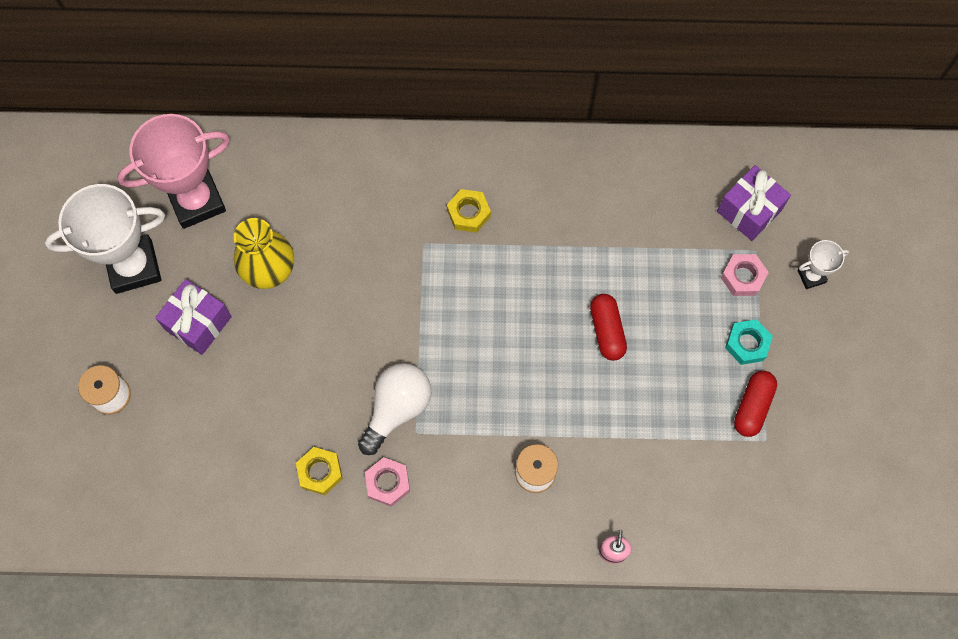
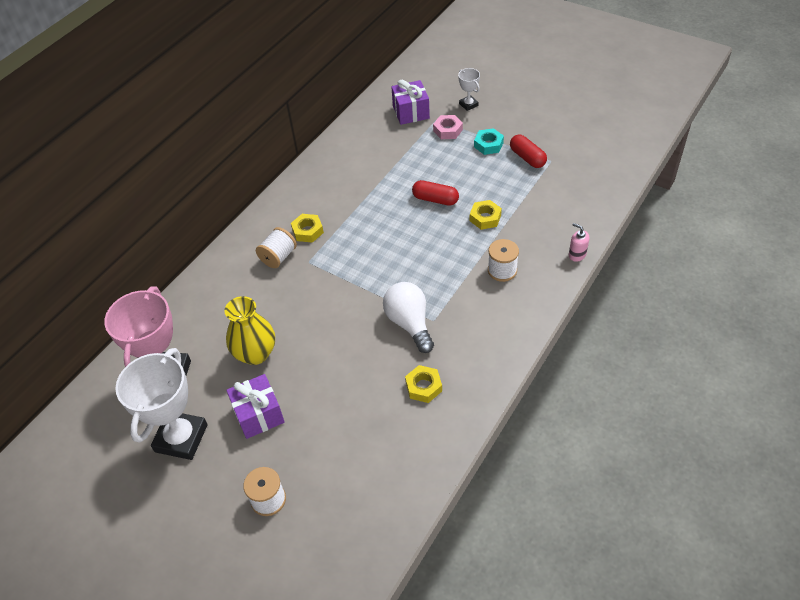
camera: 55 degrees left, 20 degrees down
pink nut [365,457,410,507] -> none
white trophy [797,240,849,289] -> white trophy turned 45 degrees counterclockwise [458,68,480,111]
none -> white spool [256,227,297,268]
none -> yellow nut [470,200,502,230]

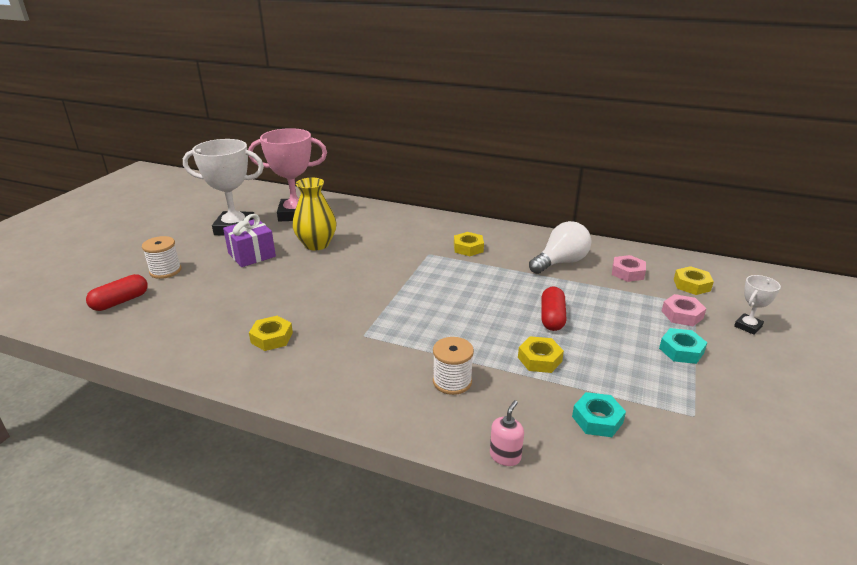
camera: 75 degrees right, 20 degrees down
white spool [256,227,297,268] -> none
white light bulb [383,282,434,353] -> white light bulb moved to [529,221,591,274]
purple gift [391,80,430,125] -> yellow nut [674,266,714,295]
red capsule [510,135,547,168] -> red capsule moved to [86,274,148,311]
none -> turquoise nut [572,392,626,437]
none -> pink nut [612,255,646,282]

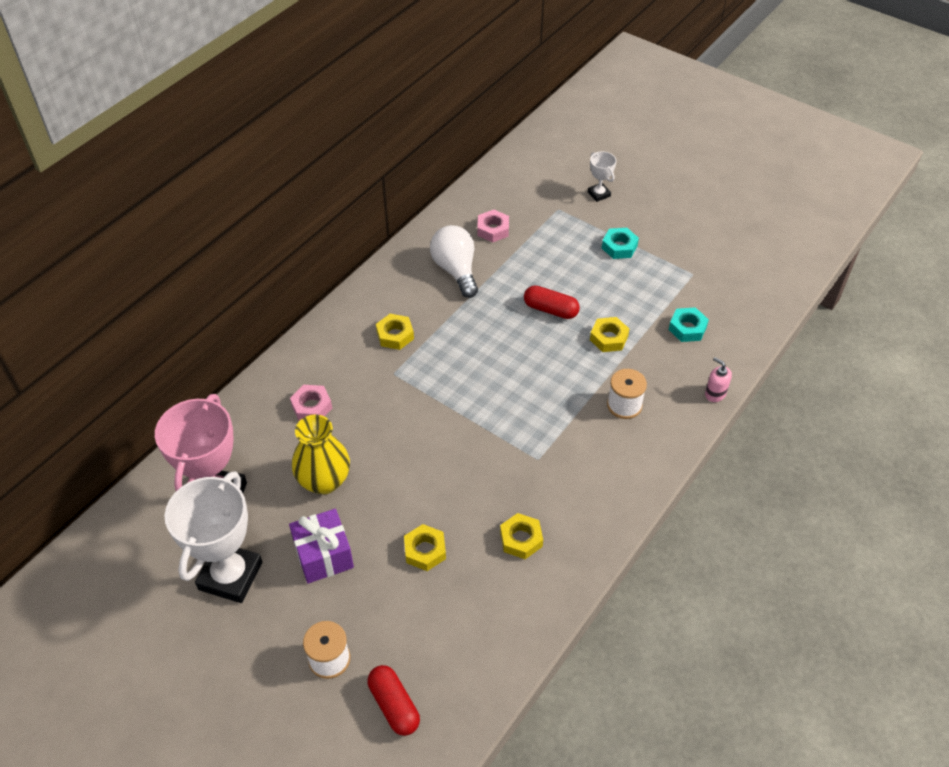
camera: 75 degrees left, 20 degrees up
pink nut [662,294,706,326] -> pink nut moved to [290,385,332,421]
yellow nut [674,266,714,295] -> yellow nut moved to [404,524,446,571]

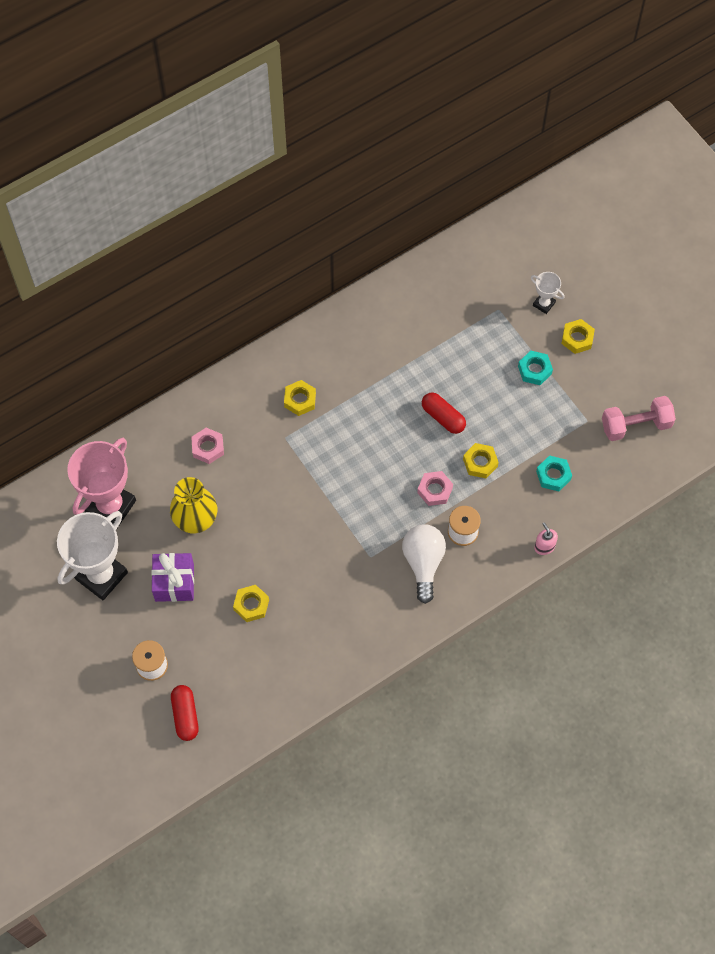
camera: 20 degrees right, 15 degrees up
white light bulb [430,225,478,298] -> white light bulb moved to [402,524,446,604]
pink nut [477,210,509,242] -> pink nut moved to [417,471,453,506]
yellow nut [500,513,543,559] -> yellow nut moved to [561,319,595,354]
white trophy [588,151,616,202] -> white trophy turned 45 degrees counterclockwise [531,272,565,314]
none -> pink dumbbell [602,396,676,441]

